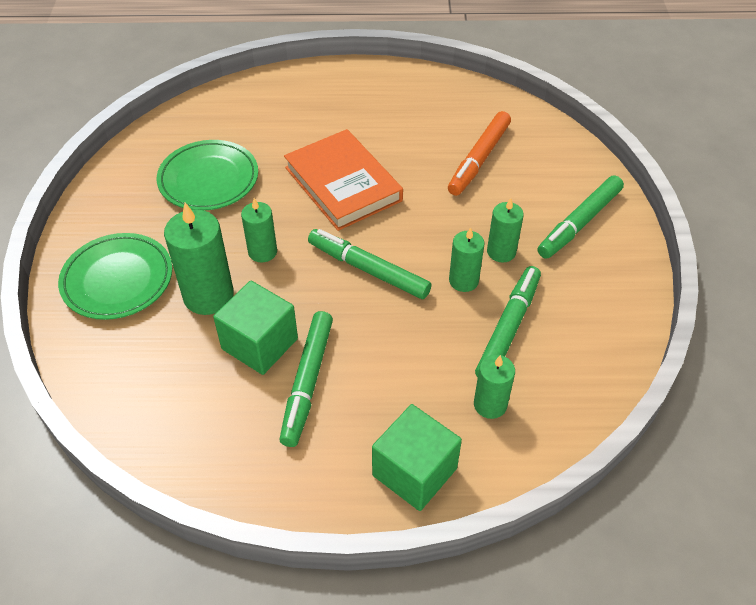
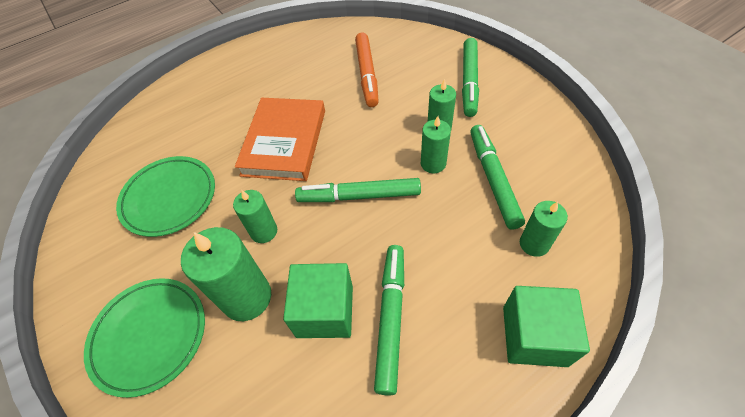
camera: 30 degrees left, 5 degrees up
green marker [279,311,333,447] -> green marker turned 150 degrees counterclockwise [374,245,404,396]
orange book [284,129,403,231] -> orange book turned 75 degrees clockwise [235,98,325,181]

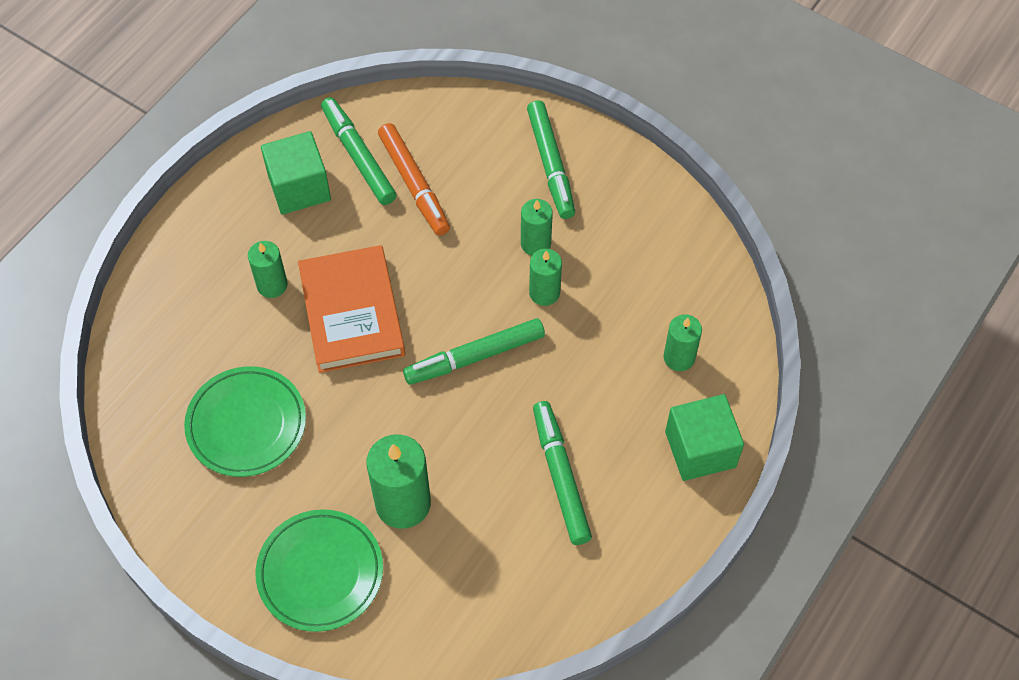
camera: 25 degrees left, 5 degrees up
green candle [233,190,277,243] -> green candle moved to [248,241,288,298]
green cube [283,263,353,338] -> green cube moved to [261,131,331,214]
green marker [470,125,525,230] -> green marker moved to [321,97,397,205]

